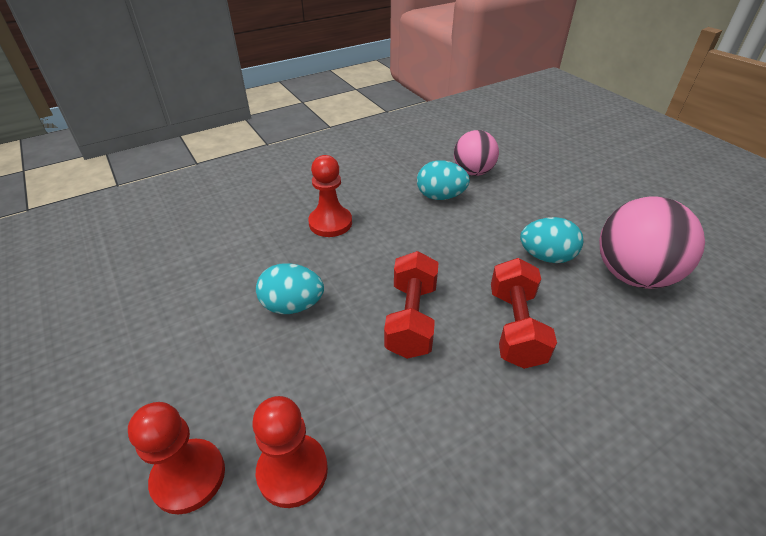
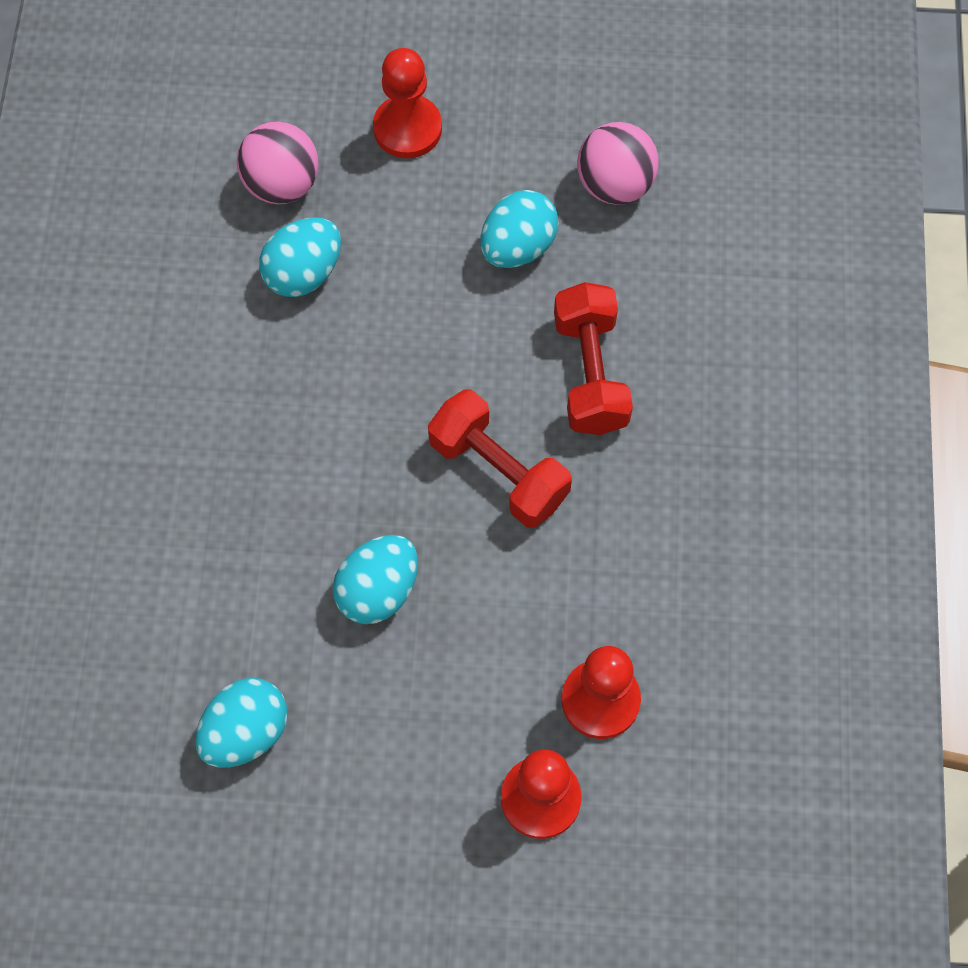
camera: 55 degrees left, 25 degrees up
red pawn [308,155,352,237] -> red pawn moved to [373,48,442,158]
red dumbbell [491,258,557,369] -> red dumbbell turned 45 degrees clockwise [554,282,633,435]
pink ball [599,196,705,289] -> pink ball [577,122,659,205], size x0.65
none -> turquoise egg [195,678,287,768]

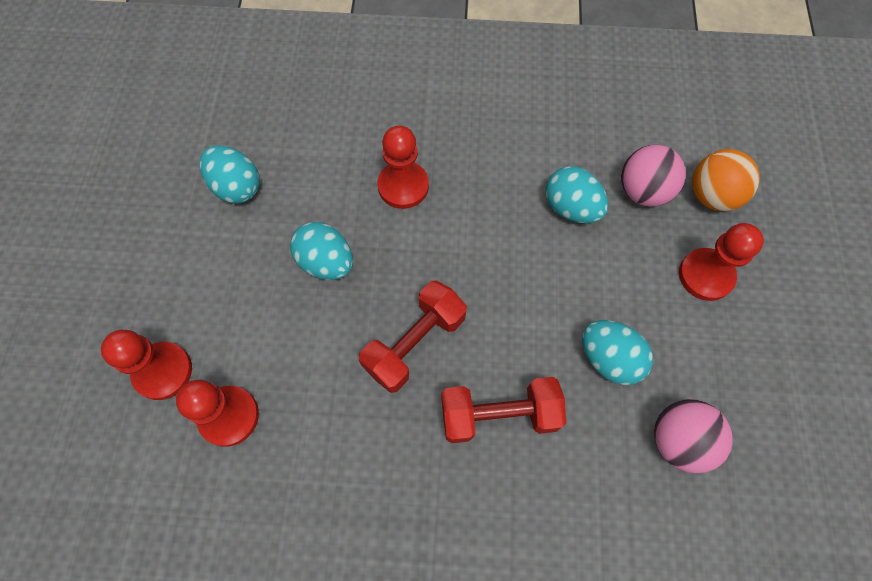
camera: 90 degrees right, 0 degrees up
none -> red pawn [378,126,429,209]
none -> orange ball [692,149,760,211]

